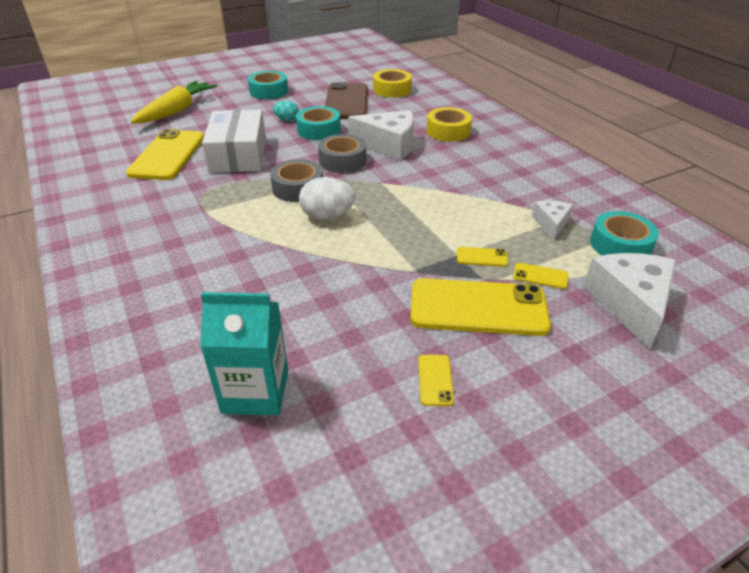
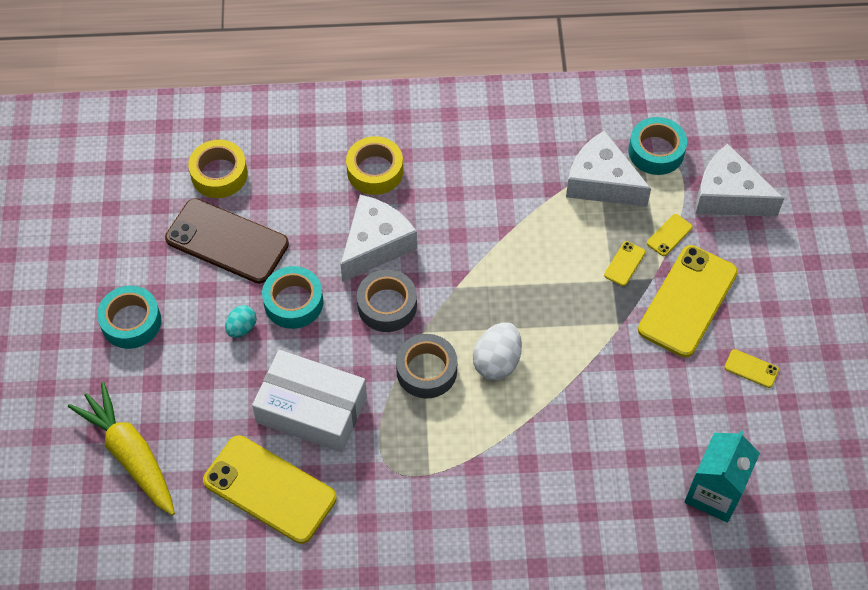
camera: 65 degrees left, 20 degrees up
white cheese [532,201,573,240] -> white cheese [566,131,651,207], size x1.84

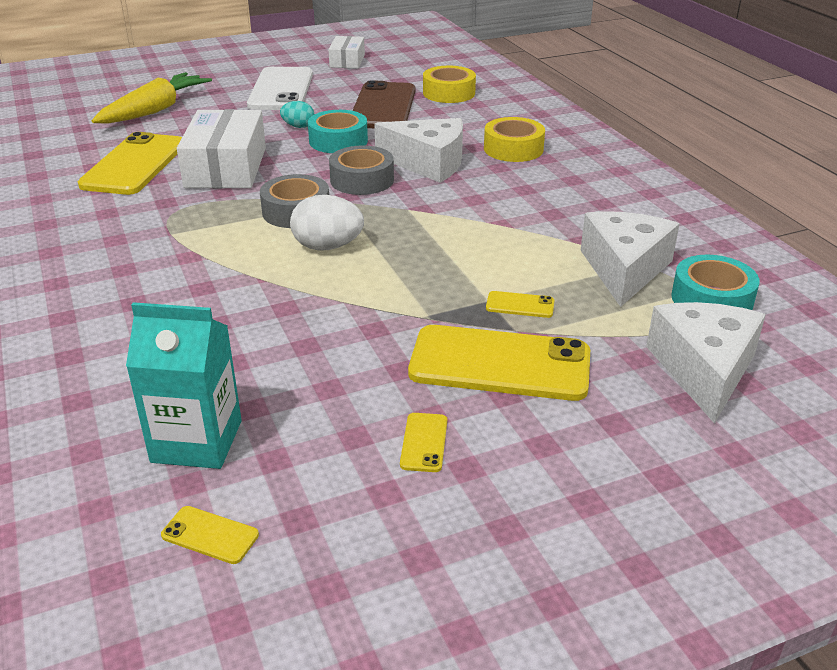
camera: 70 degrees right, 25 degrees down
turquoise tape [97,286,161,349] -> white phone [247,67,313,110]
yellow phone [647,214,693,256] -> yellow phone moved to [161,506,259,564]
none -> white box [328,36,365,69]

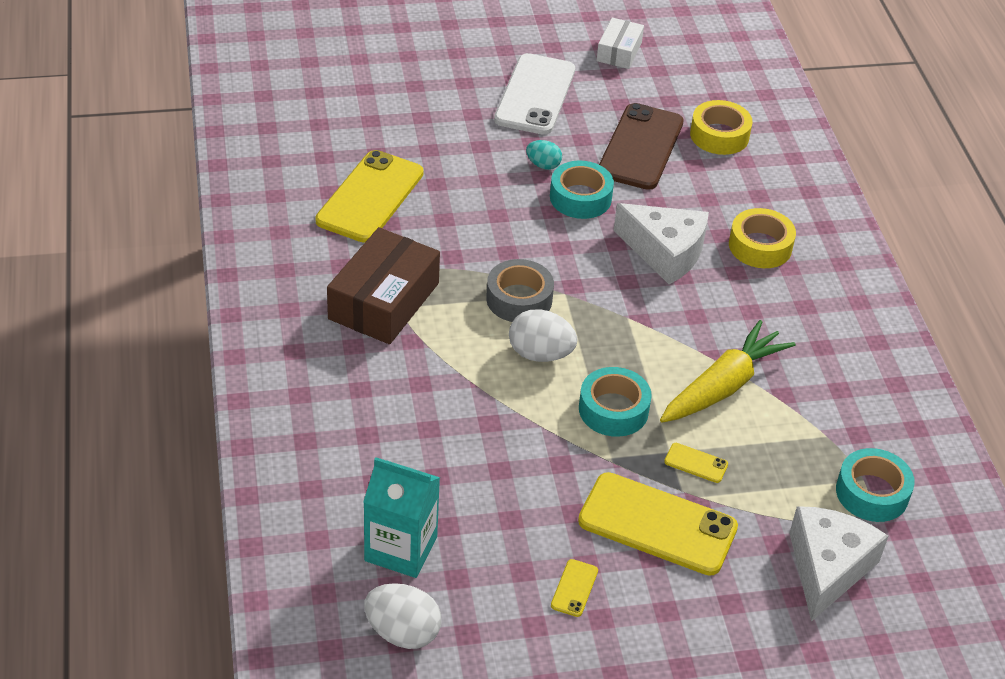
camera: 10 degrees right, 10 degrees up
yellow carrot [92,72,212,124] -> yellow carrot moved to [660,320,796,423]
yellow phone [161,506,259,564] -> white egg [364,583,441,649]
white box [177,109,266,188] -> none
grey tape [329,145,394,195] -> none
white cheese [580,211,679,307] -> none
none -> brown box [327,227,440,344]
none -> turquoise tape [579,367,652,437]

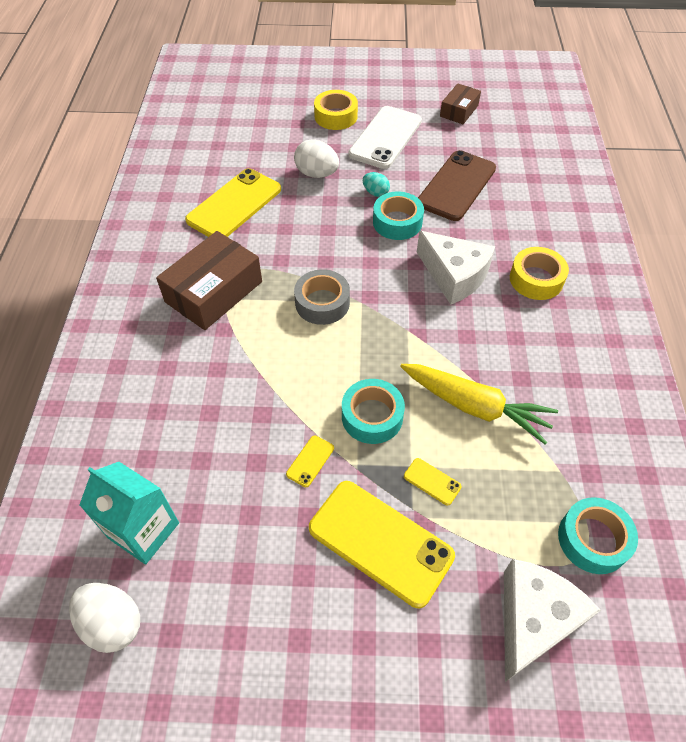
camera: 15 degrees right, 10 degrees up
white egg [509,309,577,362] -> white egg moved to [294,140,339,178]
yellow phone [551,559,598,617] -> yellow phone moved to [286,435,334,487]
white box [596,18,644,69] -> brown box [440,83,481,124]
yellow carrot [660,320,796,423] -> yellow carrot turned 60 degrees clockwise [400,364,558,444]
yellow tape [690,100,753,155] -> yellow tape moved to [314,90,358,130]

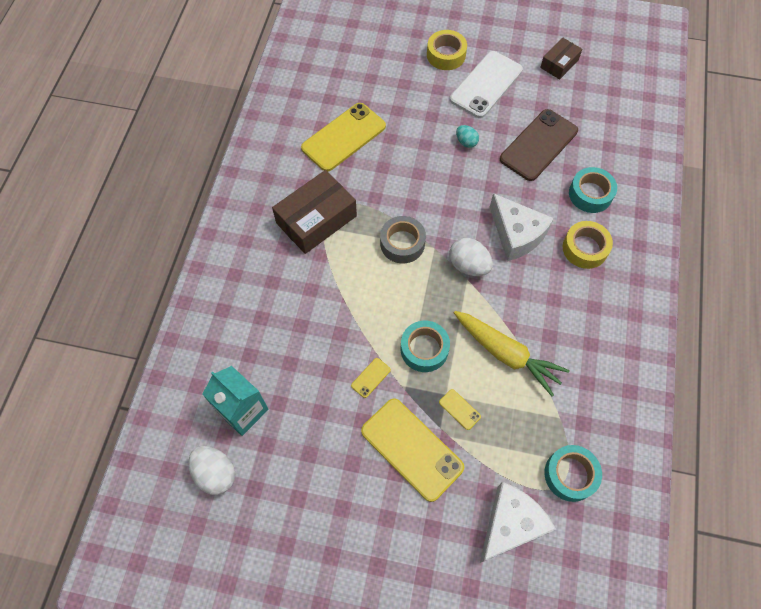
camera: 10 degrees right, 10 degrees up
white egg [294,140,339,178] -> white egg moved to [449,238,493,276]
turquoise tape [373,192,424,240] -> turquoise tape moved to [569,167,617,213]

